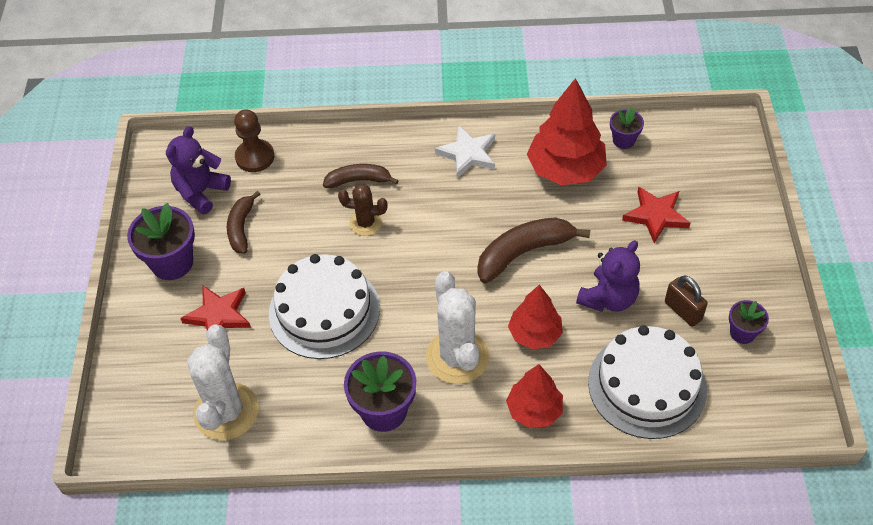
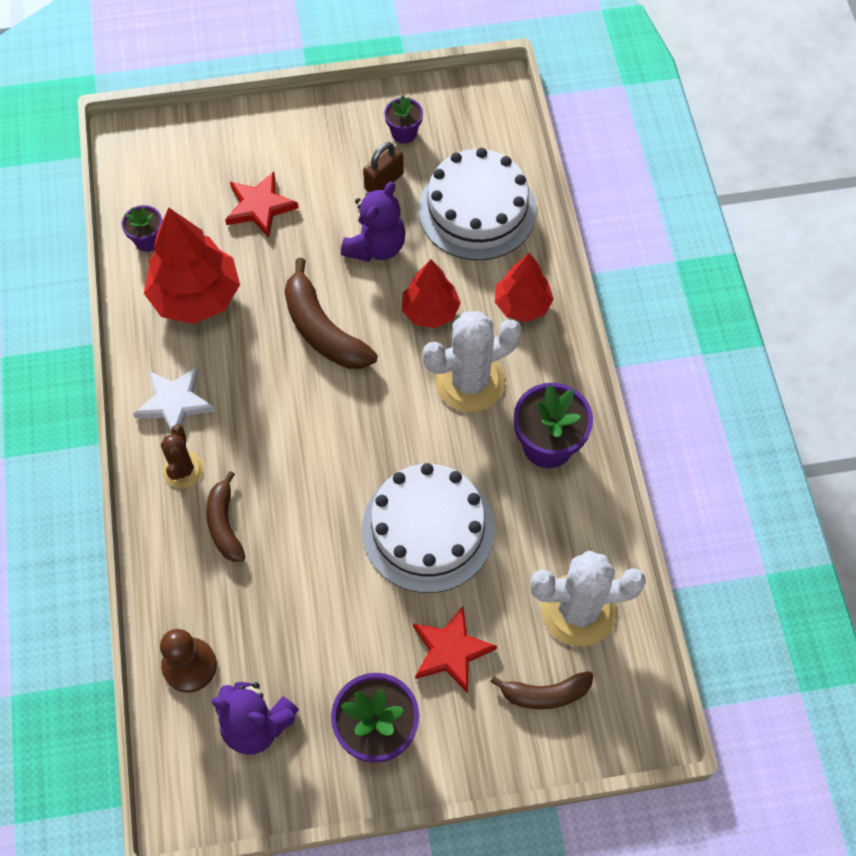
camera: 100 degrees left, 10 degrees up
brown banana [227,191,260,253] -> brown banana moved to [490,671,593,709]
brown cactus [338,184,388,236] -> brown cactus moved to [161,425,204,488]
purple teddy bear [576,240,640,312] -> purple teddy bear turned 90 degrees clockwise [341,182,406,262]

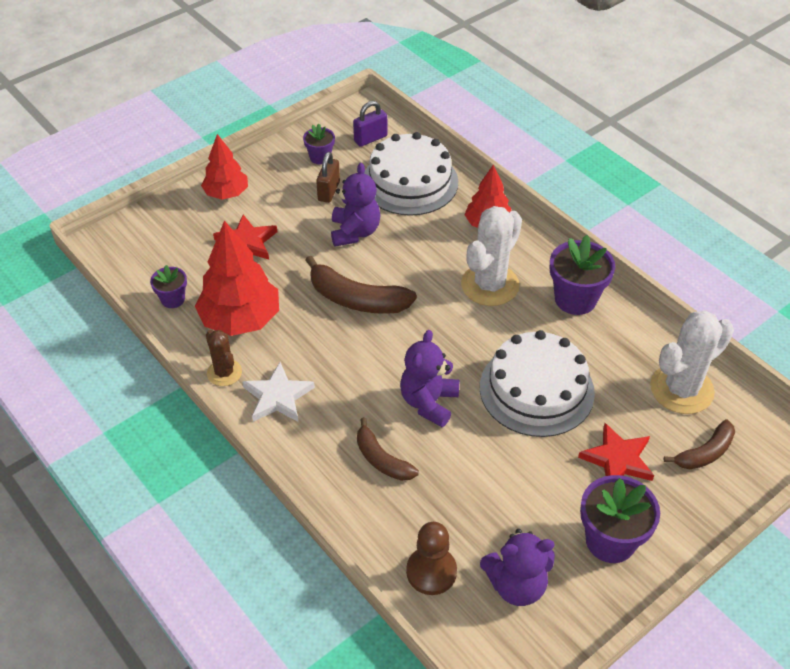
camera: 30 degrees left, 15 degrees down
brown cactus [161,425,204,488] -> brown cactus moved to [206,330,242,386]
red tree [402,259,461,328] -> red tree moved to [201,134,248,199]
none -> purple padlock [353,101,387,147]
none -> purple teddy bear [400,330,459,427]

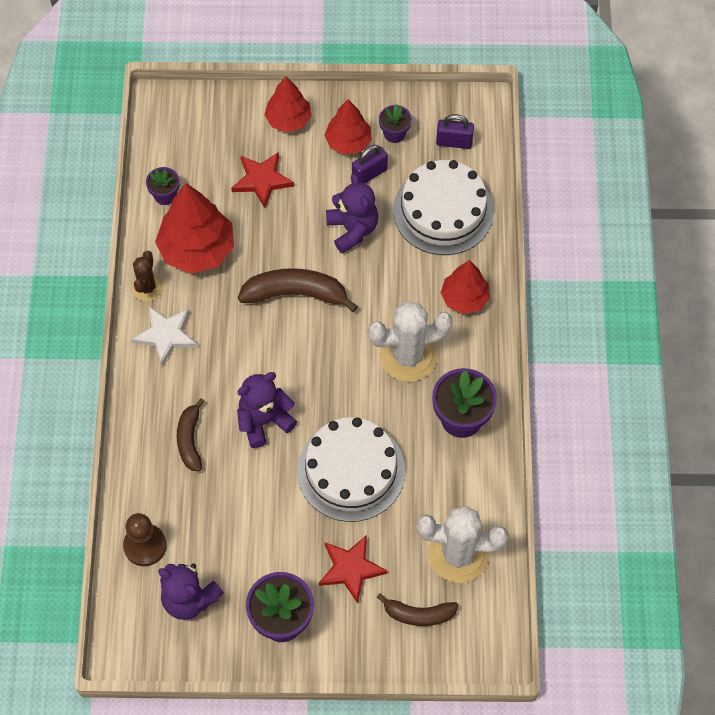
camera: 40 degrees right, 15 degrees up
brown banana [305,256,417,314] -> brown banana turned 120 degrees clockwise [238,268,358,312]
brown padlock [316,152,340,203] -> purple padlock [352,145,388,184]
purple teddy bear [331,163,381,246] -> purple teddy bear turned 60 degrees counterclockwise [326,174,378,254]
none -> red tree [324,99,372,155]

